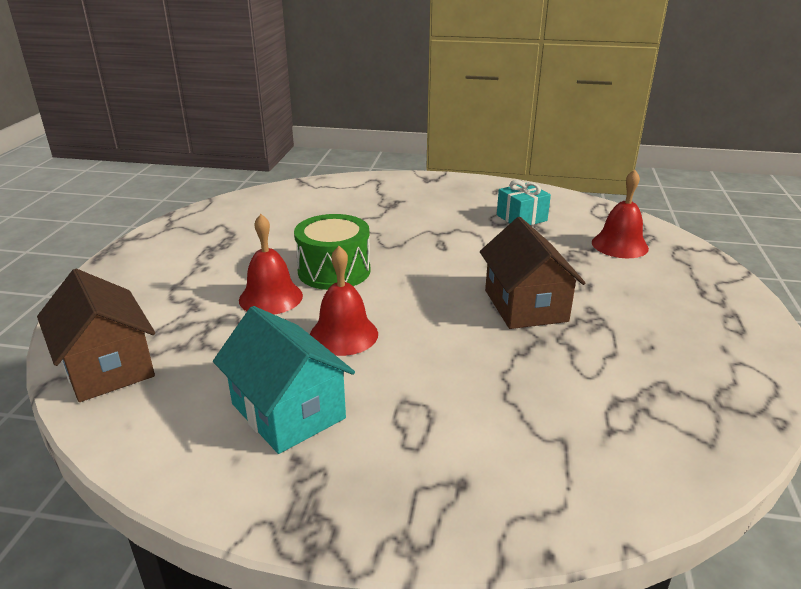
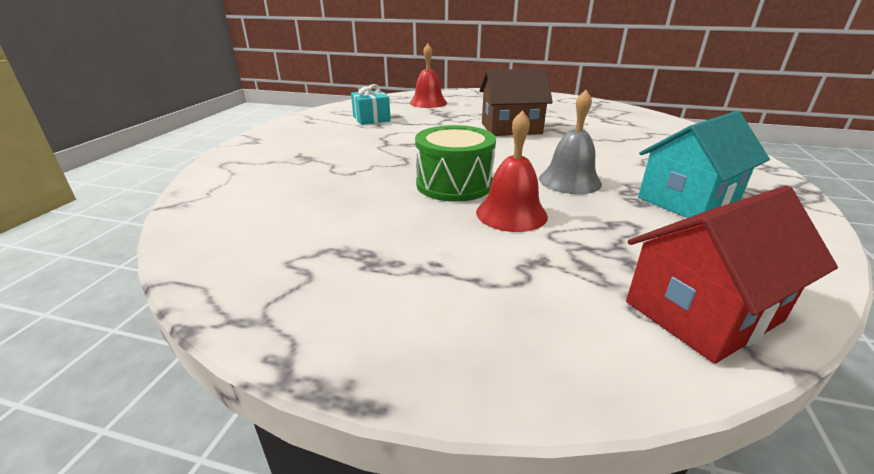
camera: 85 degrees left, 0 degrees up
brown house [37,269,155,402] -> red house [626,186,838,364]
red bell [310,246,378,356] -> grey bell [539,90,602,194]

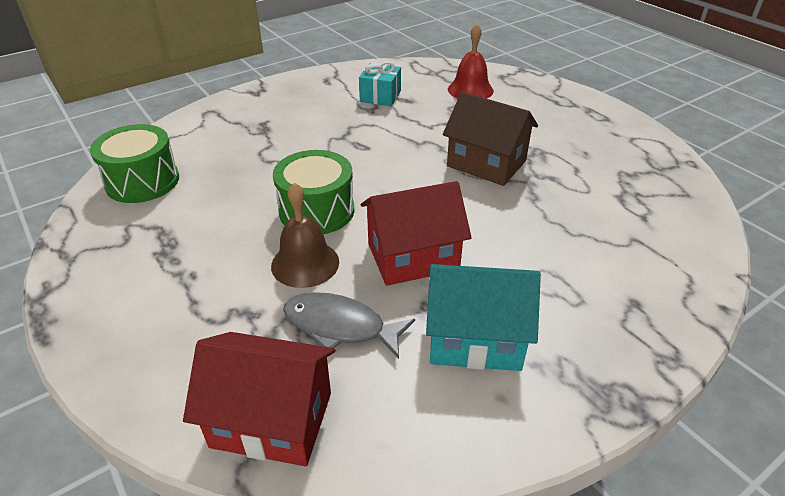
camera: 40 degrees right, 10 degrees up
red bell [476,110,548,232] -> brown bell [271,183,339,288]
grey bell [539,90,602,194] -> red house [361,181,472,286]
none -> green drum [90,124,179,203]
none -> grey fish [283,292,415,359]

